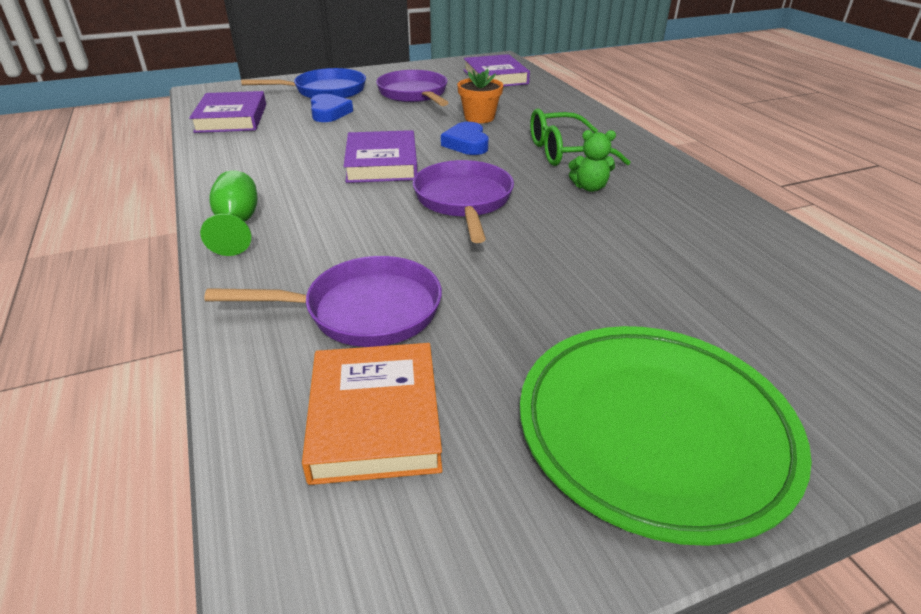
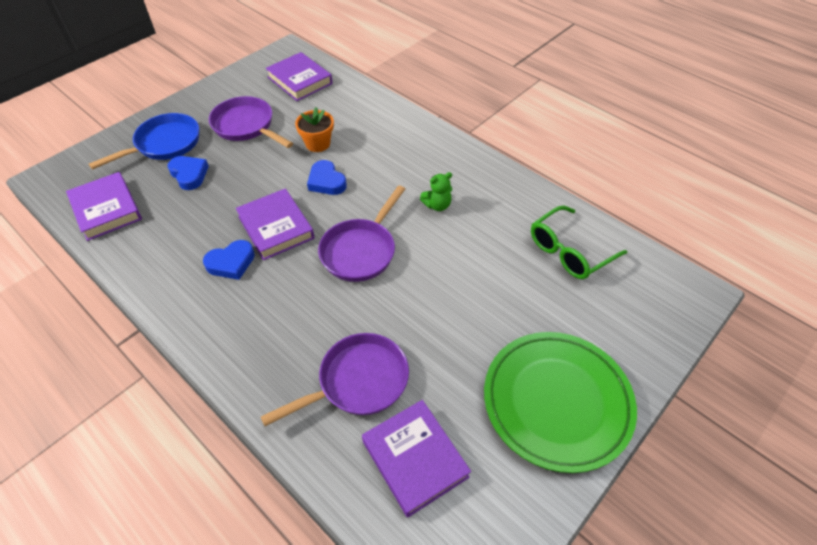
camera: 25 degrees left, 15 degrees up
green goblet [200,170,257,256] -> none
orange book [302,343,442,485] -> purple book [362,400,471,517]
purple pan [413,160,514,243] -> purple pan turned 120 degrees counterclockwise [318,185,405,282]
green glasses [530,109,631,166] -> green glasses moved to [531,206,627,279]
none -> blue heart [203,240,255,280]

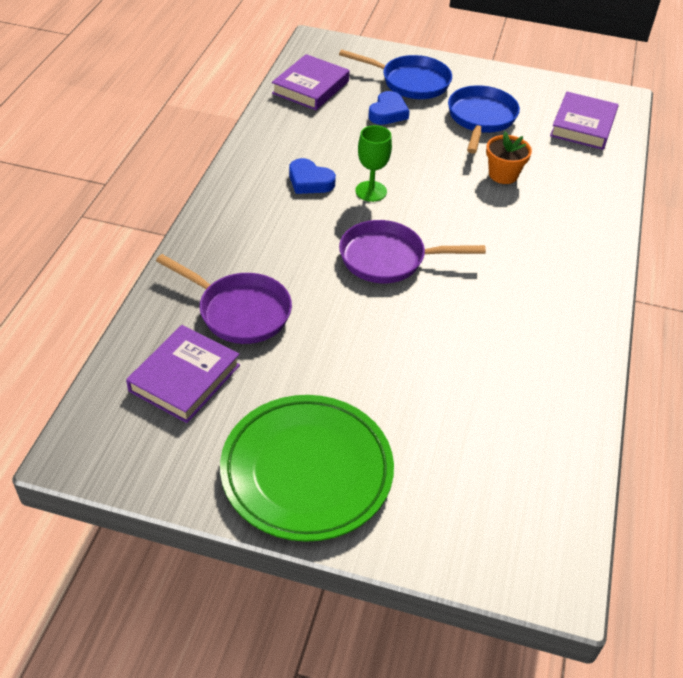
camera: 60 degrees right, 5 degrees down
purple pan [209,96,293,148] -> blue pan [448,85,520,153]
purple book [236,189,315,260] -> green goblet [355,125,392,202]
blue heart [307,160,347,195] -> none
green teddy bear [420,172,452,211] -> none
green glasses [531,206,627,279] -> none

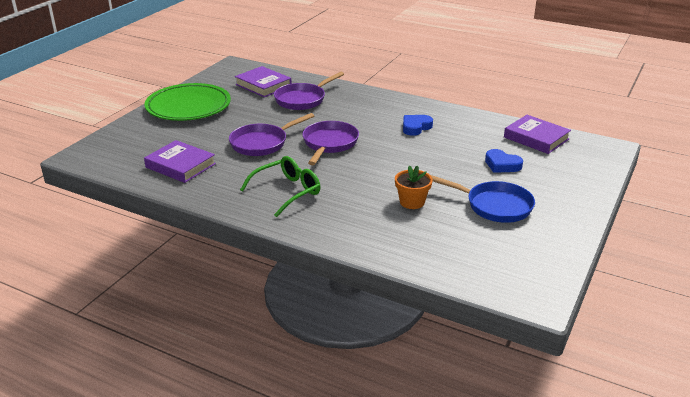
camera: 105 degrees right, 15 degrees down
blue pan [339,49,452,99] -> none
green goblet [355,125,392,202] -> none
purple book [550,92,619,150] -> purple book moved to [144,140,216,183]
none -> purple pan [229,113,315,156]
none -> green glasses [240,156,320,217]

